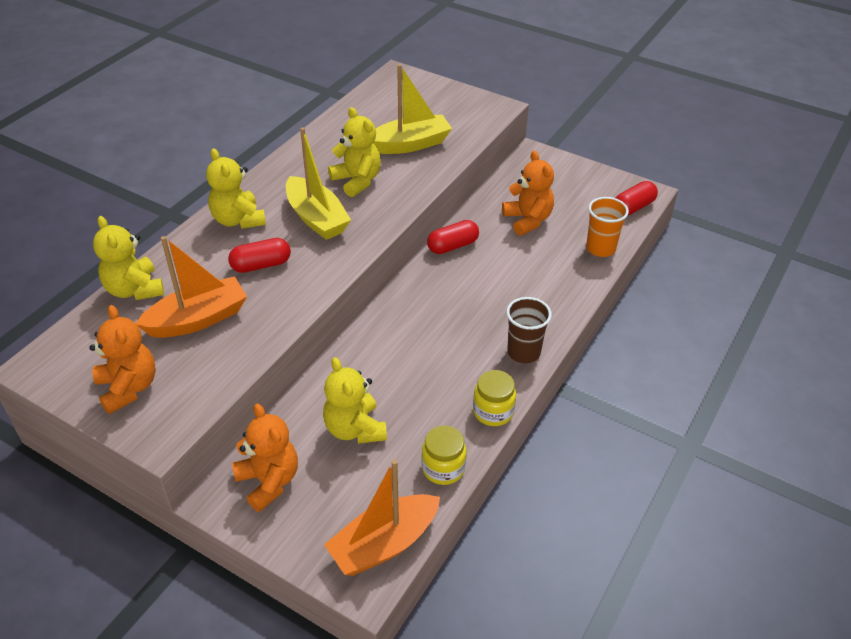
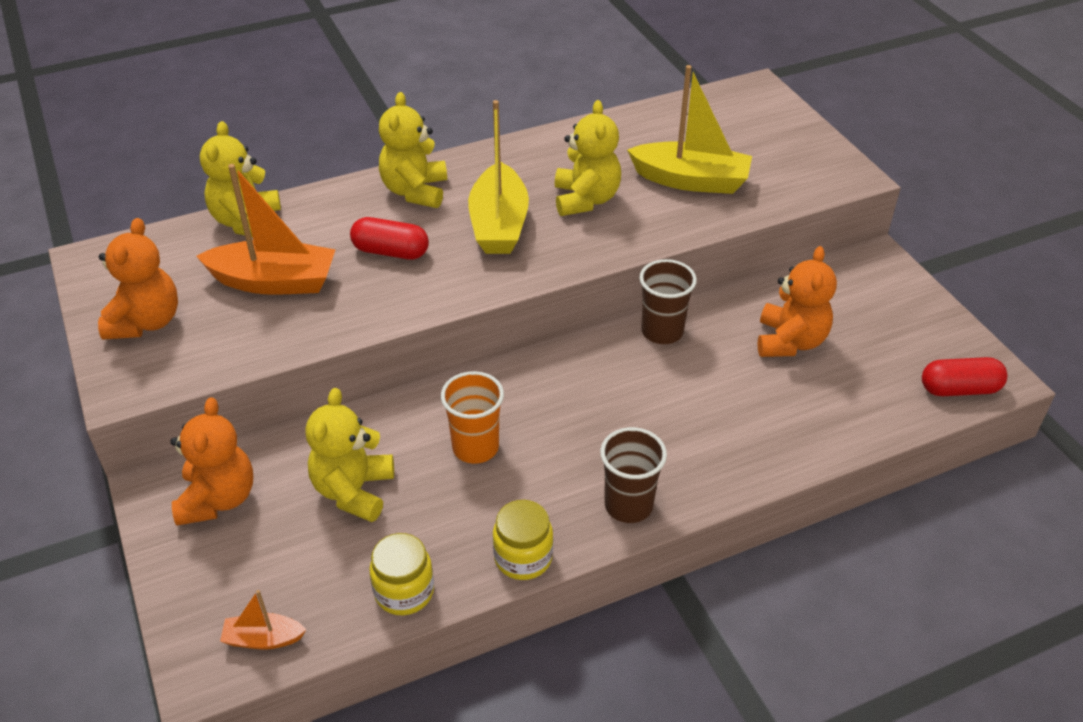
camera: 35 degrees right, 0 degrees up
orange boat [324,459,440,576] -> orange boat [220,590,306,650], size x0.50
red capsule [427,220,479,254] -> brown cup [639,259,697,344]
orange cup [586,197,629,257] -> orange cup moved to [441,371,504,464]

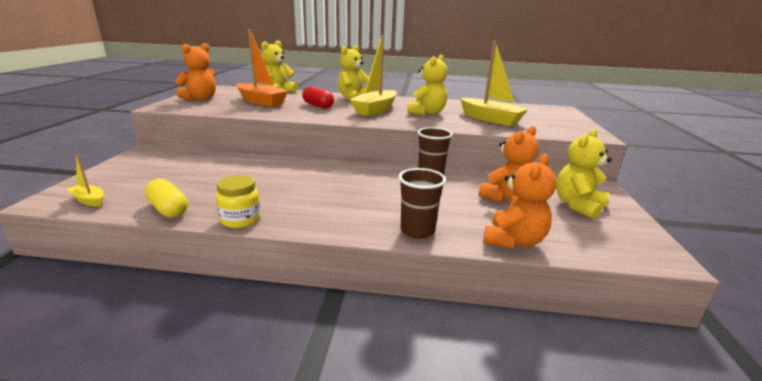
camera: 30 degrees right, 20 degrees down
orange teddy bear [170,397,253,526] -> orange teddy bear moved to [483,154,556,249]
orange boat [220,590,306,650] -> yellow boat [66,154,104,207]
yellow teddy bear [305,388,394,522] -> yellow teddy bear moved to [556,129,612,219]
yellow jar [369,533,434,615] -> yellow capsule [145,178,188,218]
orange cup [441,371,504,464] -> none
brown cup [600,427,667,523] -> brown cup moved to [398,168,446,239]
red capsule [922,357,1007,396] -> none

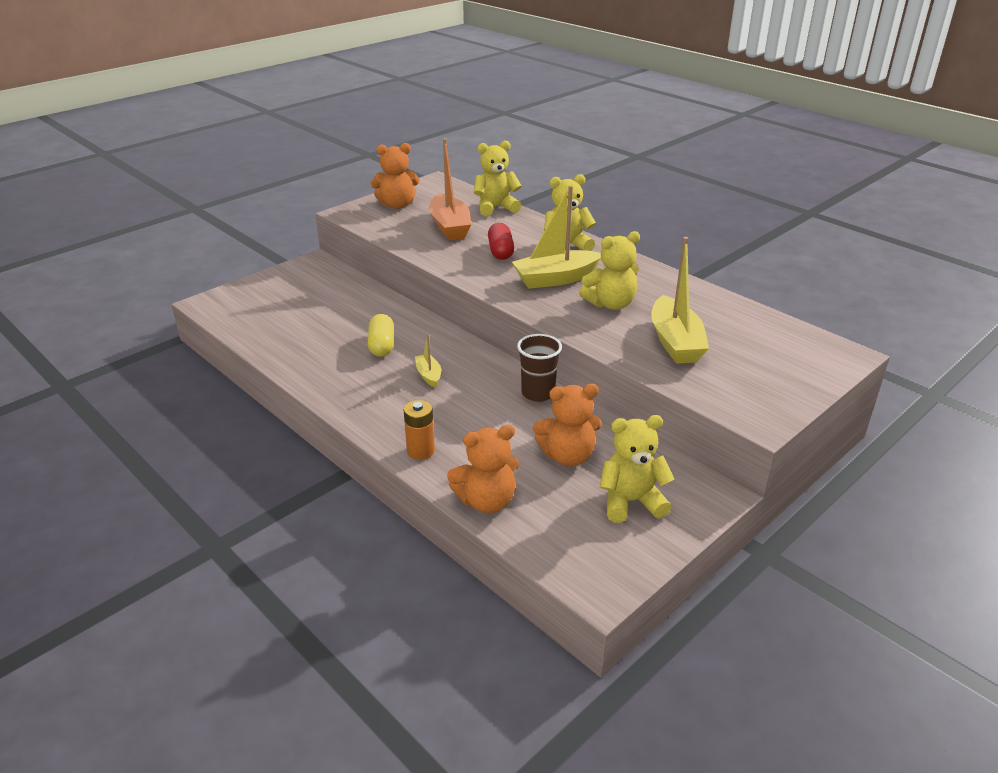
camera: 40 degrees right, 10 degrees up
yellow boat [66,154,104,207] -> yellow boat moved to [415,334,441,387]
yellow capsule [145,178,188,218] -> yellow capsule moved to [367,314,394,357]
yellow jar [216,175,261,228] -> none
brown cup [398,168,446,239] -> orange battery [404,400,435,460]

